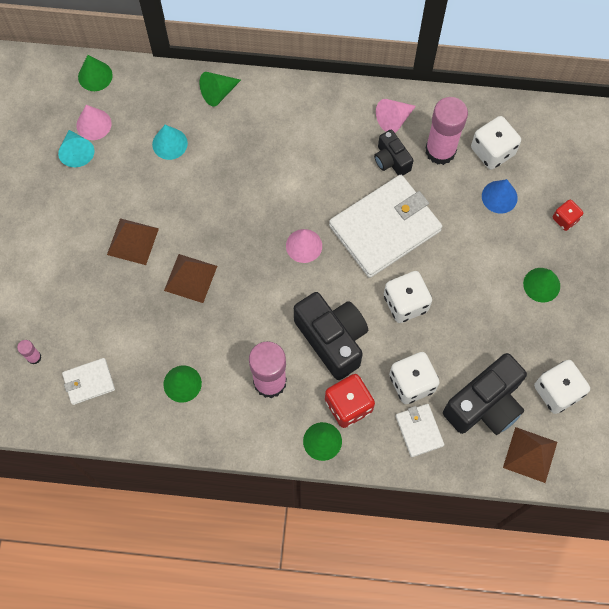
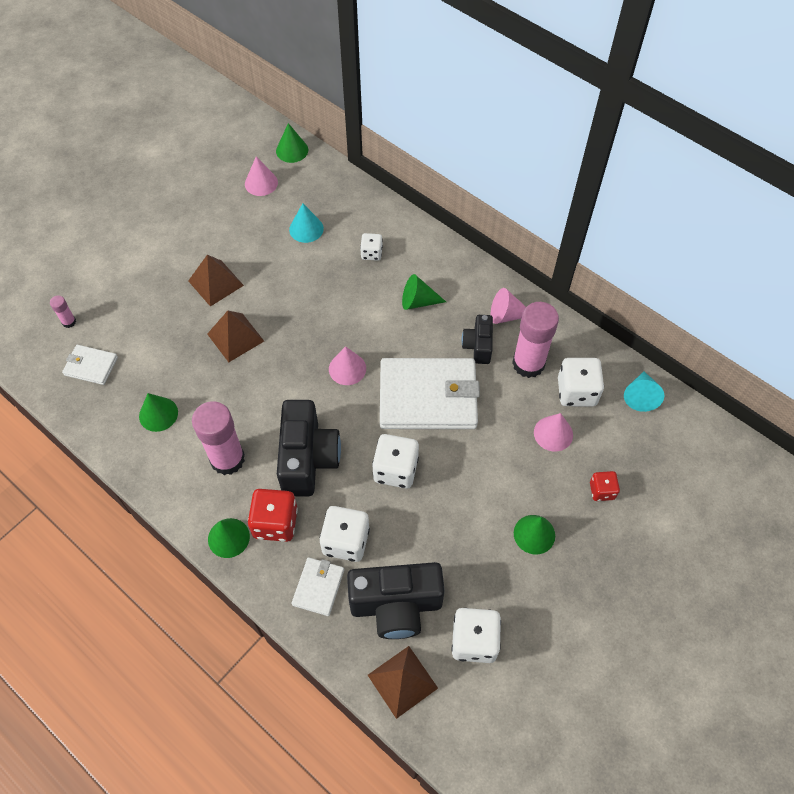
camera: 35 degrees right, 10 degrees down
turquoise cone [58,130,95,167] -> turquoise cone moved to [624,371,664,412]
green cone [200,72,241,107] -> green cone moved to [402,274,446,310]
blue cone [482,179,518,214] -> pink cone [534,413,573,452]
none -> white dice [360,233,383,261]

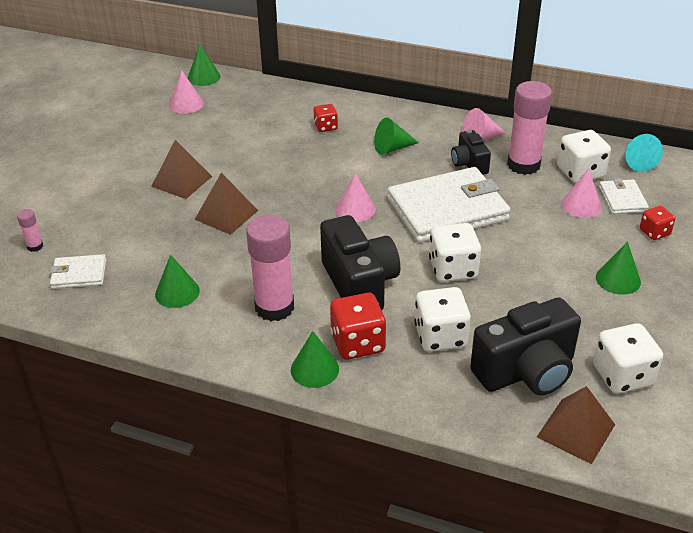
camera: 20 degrees left, 20 degrees down
turquoise cone [289,203,324,243] -> none
white wallet [292,557,344,616] -> white wallet moved to [599,178,649,214]
white dice [360,233,383,261] -> red dice [314,104,338,132]

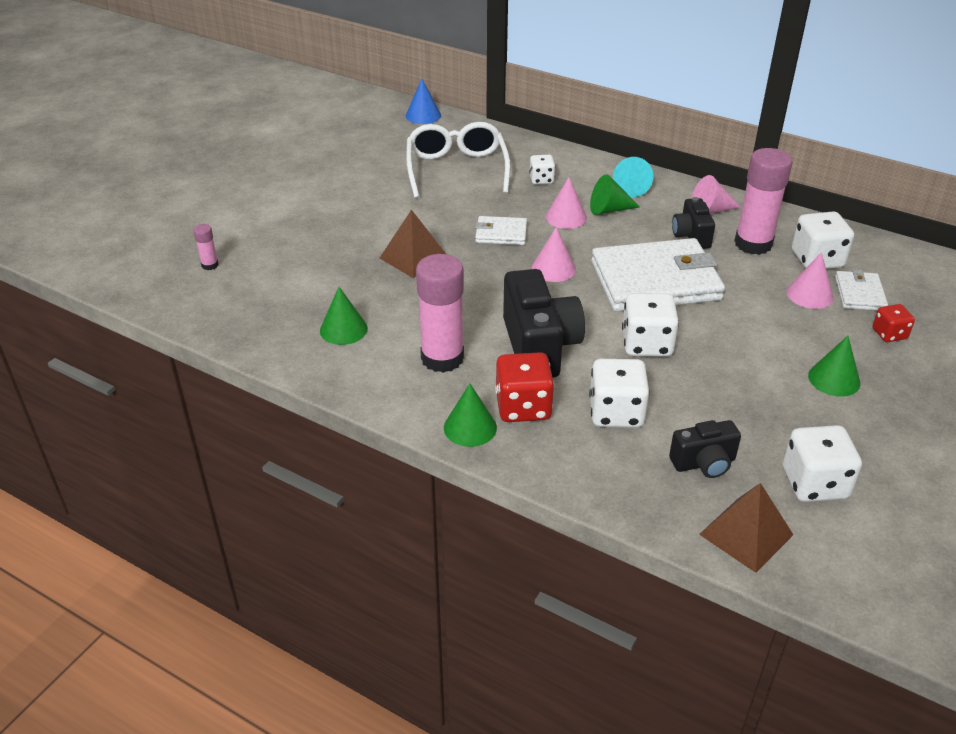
camera: 10 degrees right, 0 degrees up
white wallet [50,254,106,289] -> white wallet moved to [475,216,527,245]
brown pyramid [151,140,212,199] -> none
pink cone [169,70,204,114] -> pink cone moved to [546,177,587,229]
green cone [188,44,220,86] -> blue cone [406,79,441,124]
red dice [314,104,338,132] -> white dice [529,155,555,184]
black camera [470,298,581,395] -> black camera [669,420,741,478], size x0.55
turquoise cone [626,134,663,172] -> turquoise cone moved to [613,157,654,198]
none -> white glasses [406,122,511,198]

